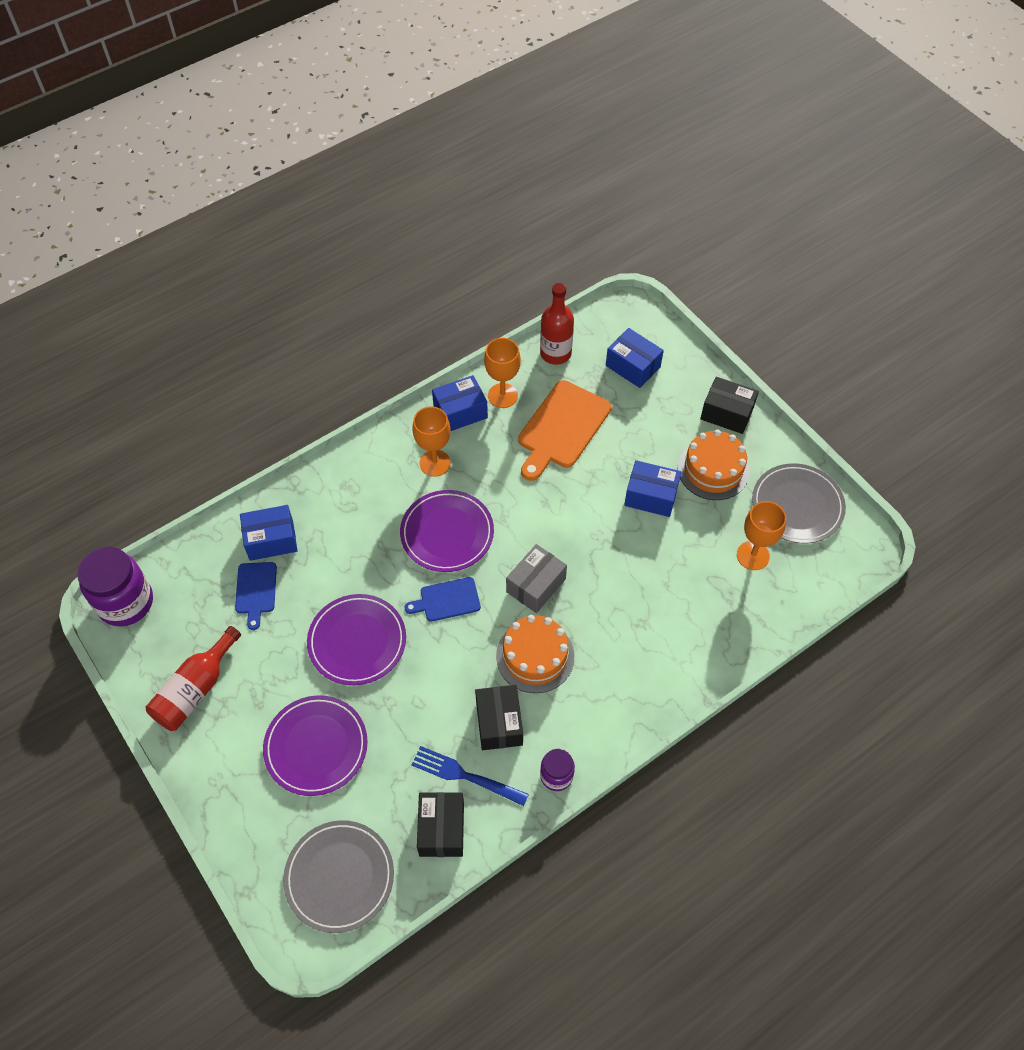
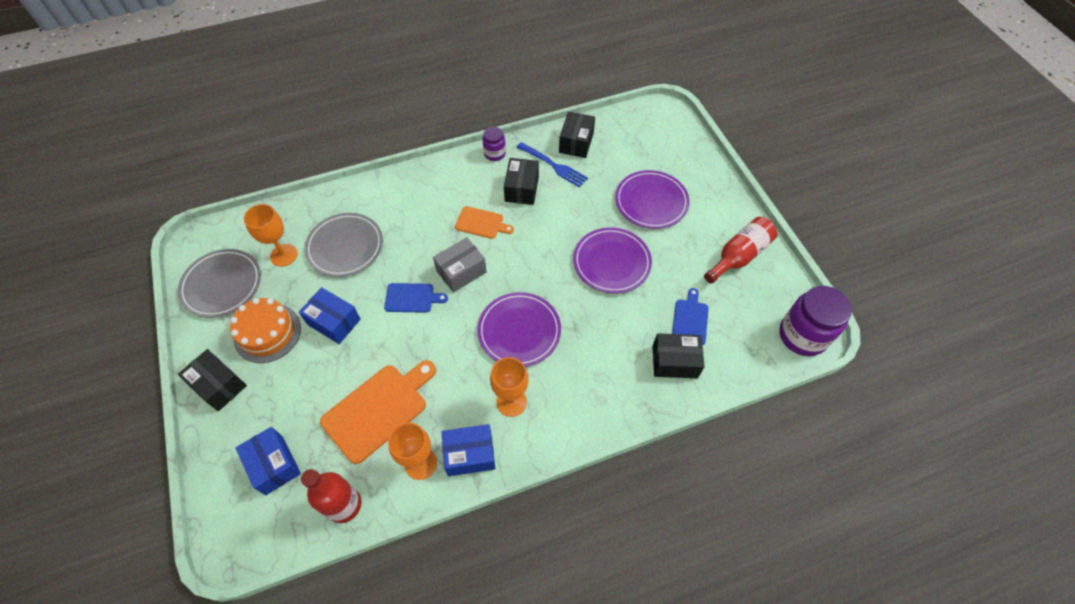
camera: 165 degrees left, 0 degrees up
blue box [240,505,298,561] -> black box [653,333,705,378]
grey plate [283,820,394,933] -> grey plate moved to [304,213,383,277]
blue cutting board [405,577,481,622] -> blue cutting board moved to [384,283,448,313]
orange cake [496,615,574,693] -> orange cutting board [455,206,514,239]

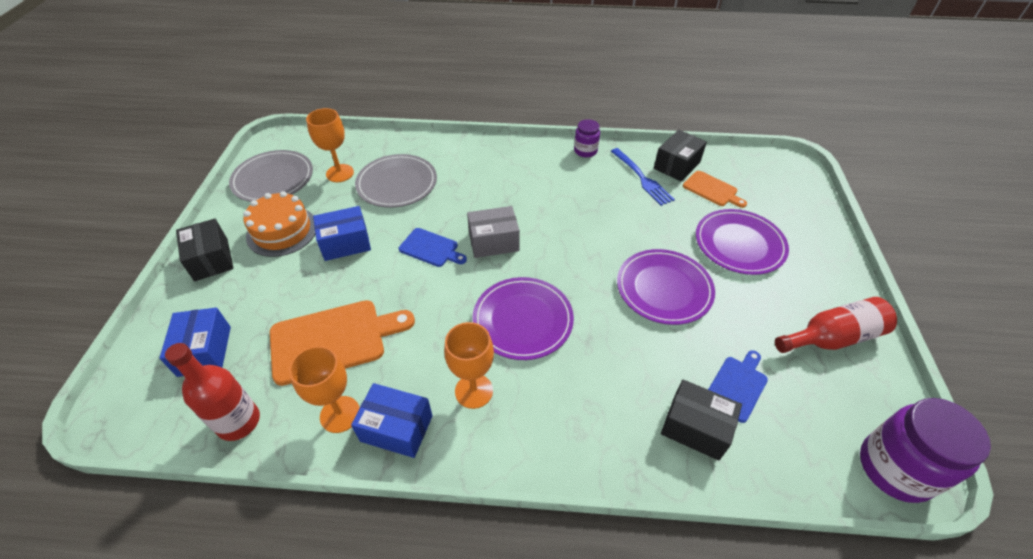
camera: 25 degrees right, 10 degrees down
blue box [299,287,361,344] -> blue box turned 75 degrees counterclockwise [313,206,371,261]
orange cutting board [455,206,514,239] -> orange cutting board moved to [683,171,747,208]
black box [504,158,539,205] -> none

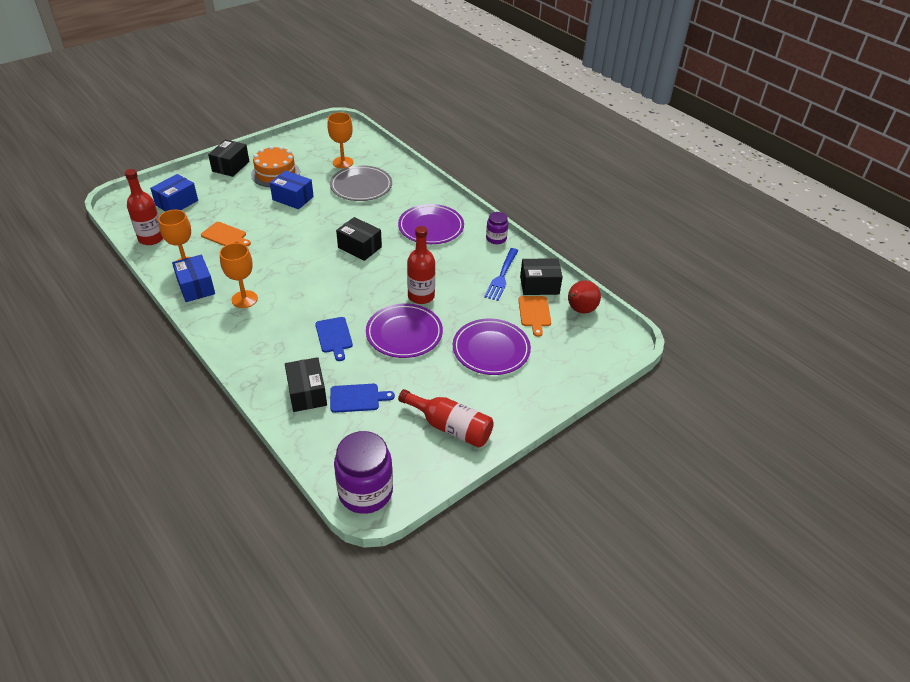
camera: 45 degrees right, 5 degrees down
grey plate [229,150,313,202] -> none
orange cutting board [270,300,415,386] -> orange cutting board [201,222,251,246], size x0.56
blue cutting board [399,228,467,267] -> blue cutting board moved to [315,317,353,361]
grey box [467,206,520,258] -> black box [336,217,382,261]
purple plate [473,277,574,360] -> purple plate moved to [398,204,464,244]
none -> red bottle [407,226,435,304]
none -> red pear [568,281,601,314]

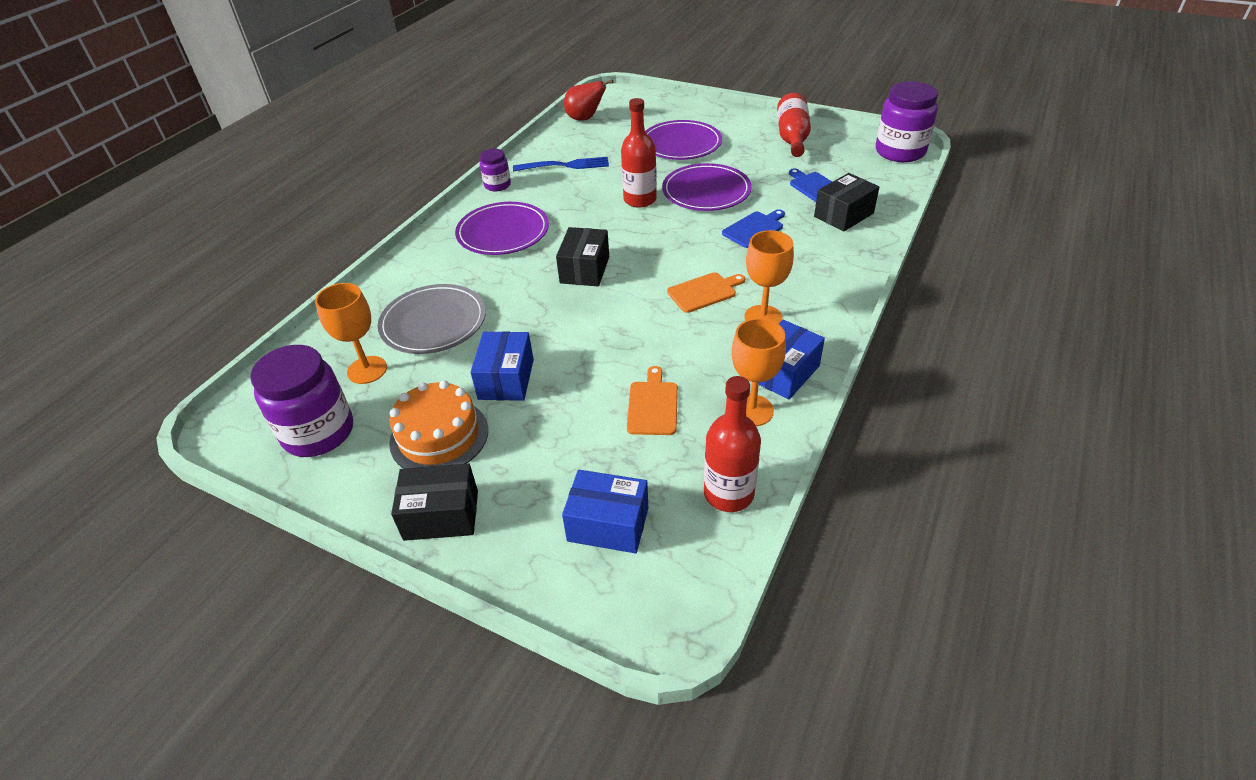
camera: 110 degrees left, 0 degrees up
orange cutting board [518,296,551,337] -> orange cutting board moved to [667,273,745,313]
black box [520,258,563,295] -> none
none -> purple jar [250,345,353,457]

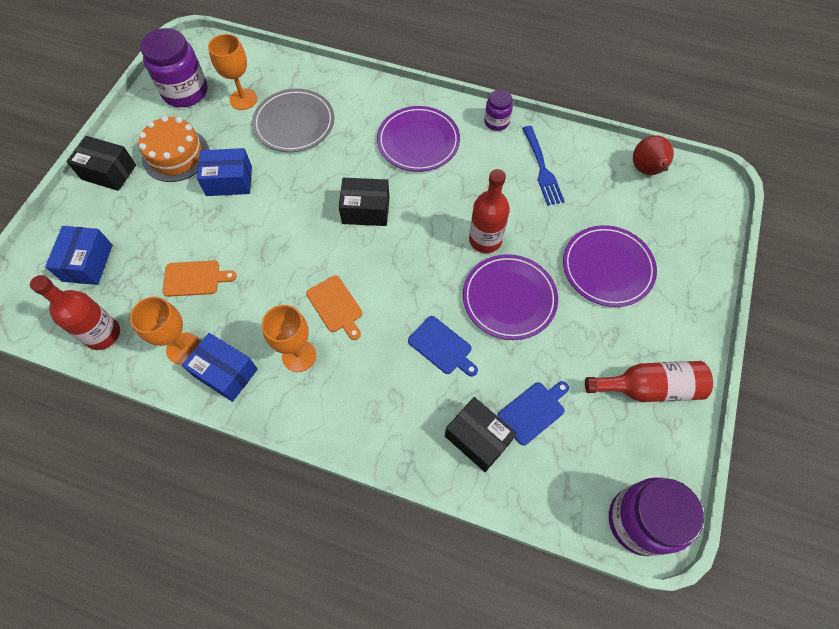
camera: 80 degrees right, 20 degrees up
black box [391,464,478,541] -> black box turned 60 degrees counterclockwise [66,136,136,191]

